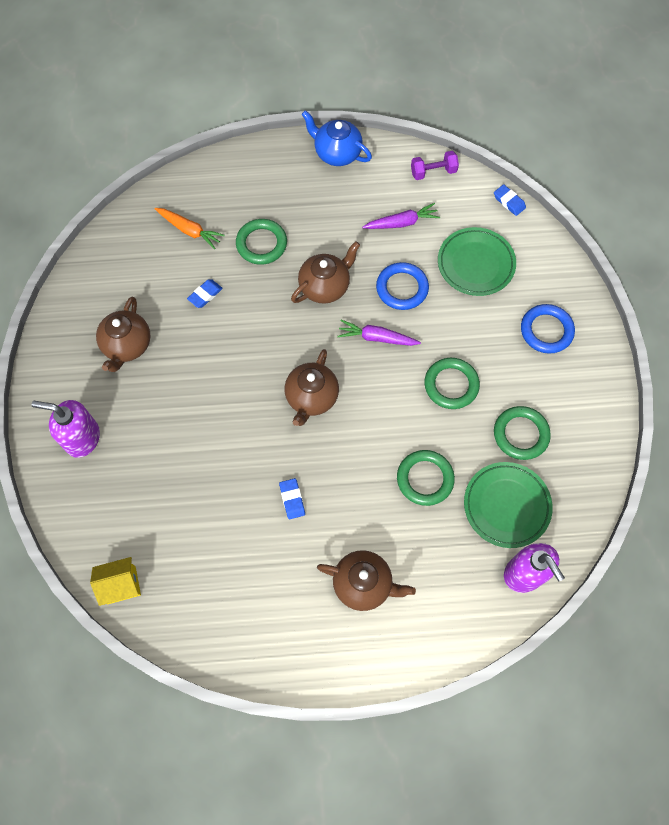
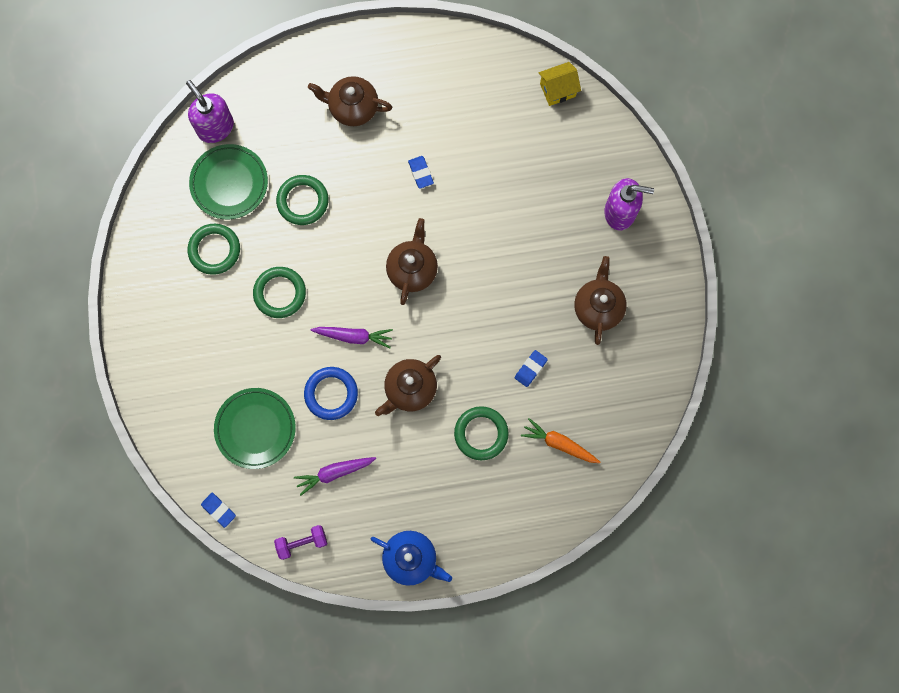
camera: 175 degrees right, 10 degrees up
blue ring [521,304,575,354] -> none

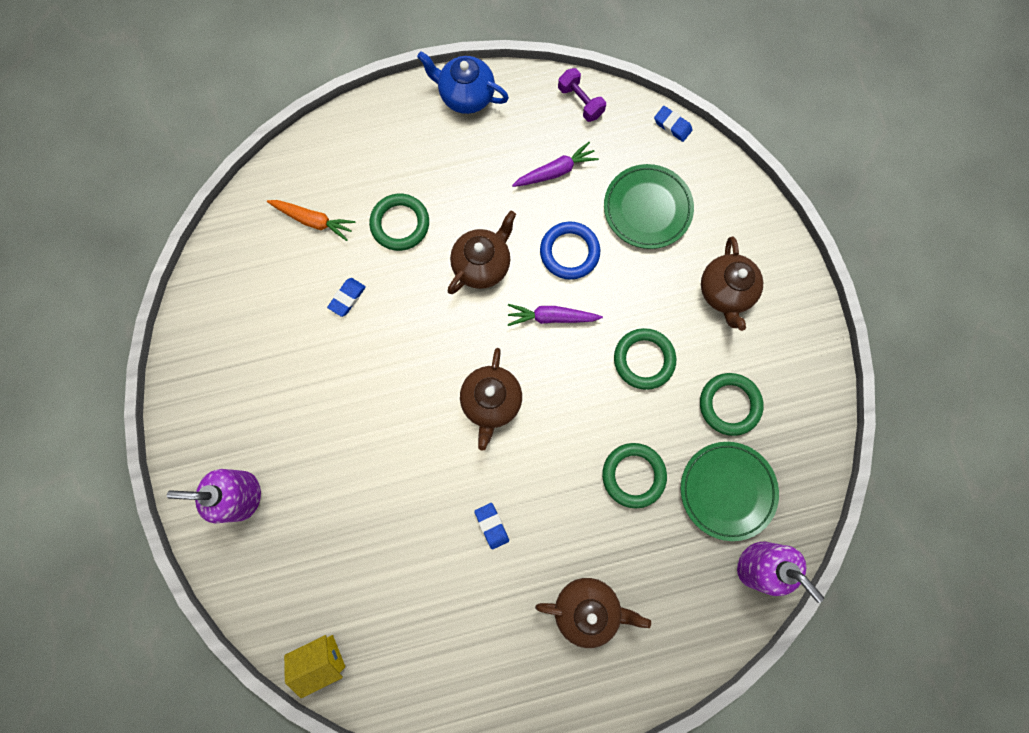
camera: 175 degrees right, 0 degrees up
purple dumbbell [274,525,328,560] -> purple dumbbell turned 75 degrees clockwise [558,68,606,122]
brown teapot [574,256,627,345] -> brown teapot moved to [701,236,763,331]

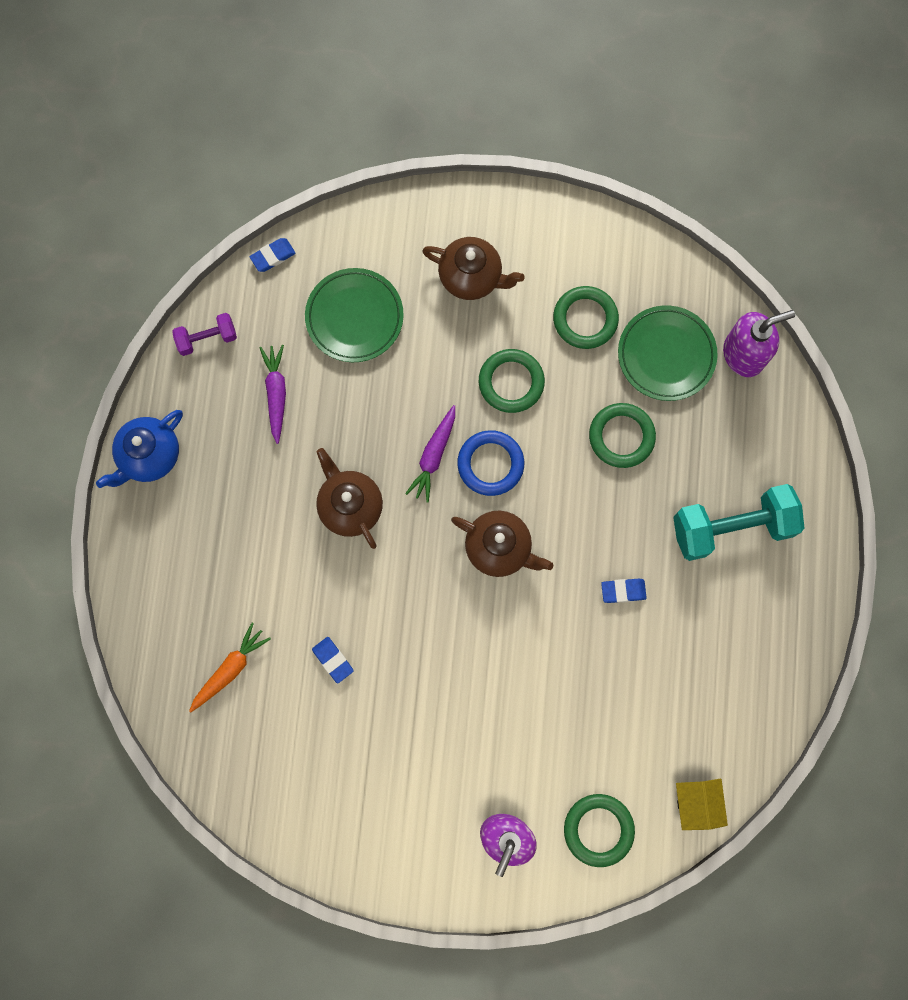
camera: 70 degrees left, 0 degrees up
green ring [369,194,429,251] -> green ring moved to [564,794,635,867]
brown teapot [535,578,651,648] -> turquoise dumbbell [673,484,804,561]
blue ring [540,221,600,280] -> blue ring moved to [457,430,524,496]

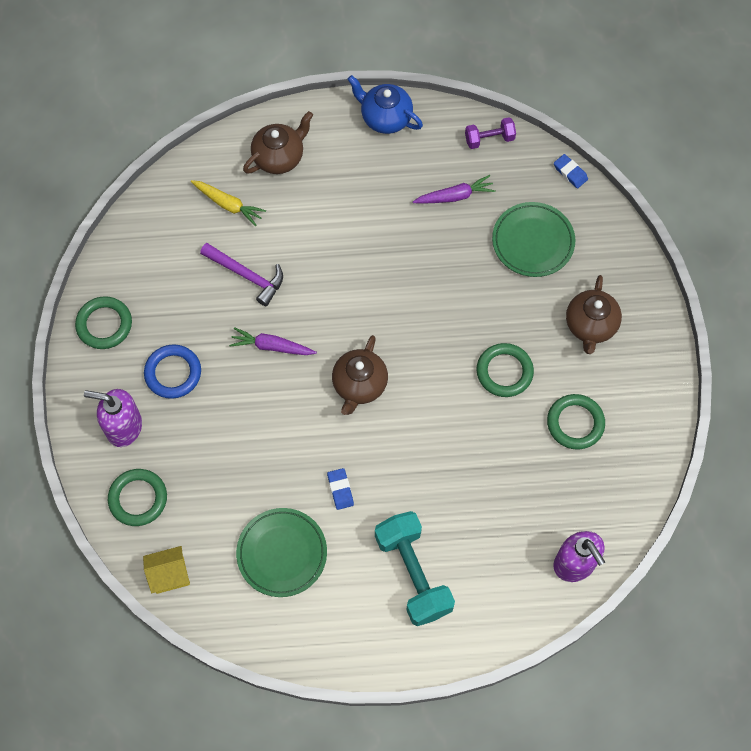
camera: 80 degrees right, 10 degrees down
purple dumbbell [172,313,237,356] -> purple dumbbell turned 75 degrees counterclockwise [465,117,516,149]
orange carrot [189,623,271,712] -> yellow carrot [190,180,266,226]
blue eraser [312,637,354,684] -> purple hammer [200,243,283,306]
brown teapot [316,448,383,549] -> brown teapot moved to [243,111,313,174]
purple carrot [405,405,455,503] -> purple carrot moved to [229,327,317,355]
blue ring [457,430,524,496] -> blue ring moved to [144,344,201,399]
green ring [589,403,656,468] -> green ring moved to [75,296,132,349]
green plate [618,305,718,401] -> green plate moved to [236,508,327,597]

